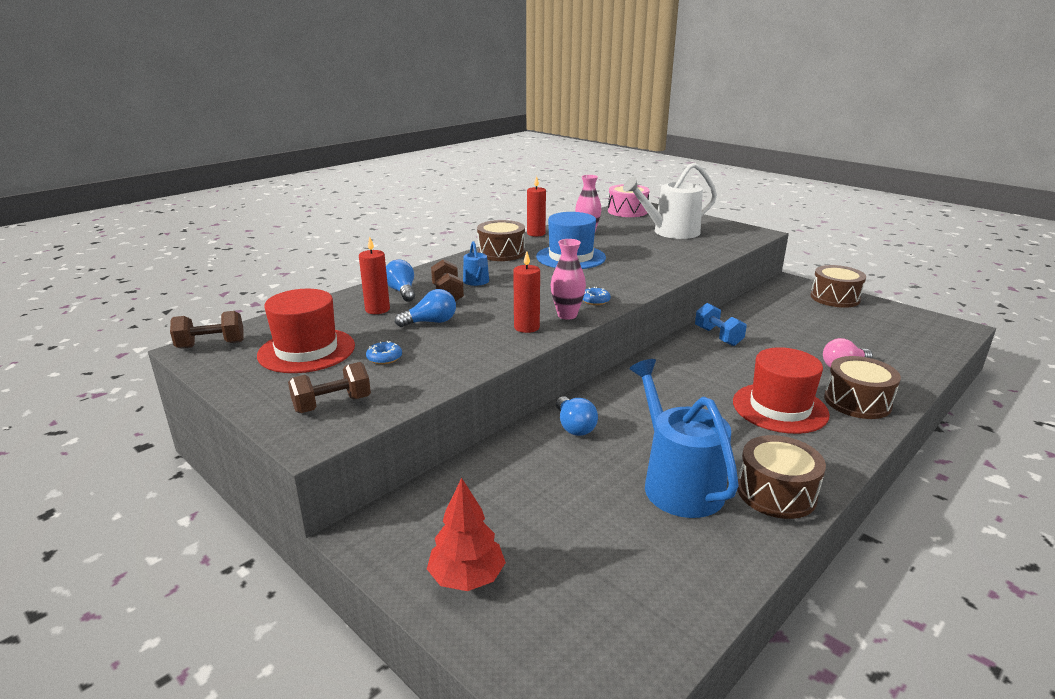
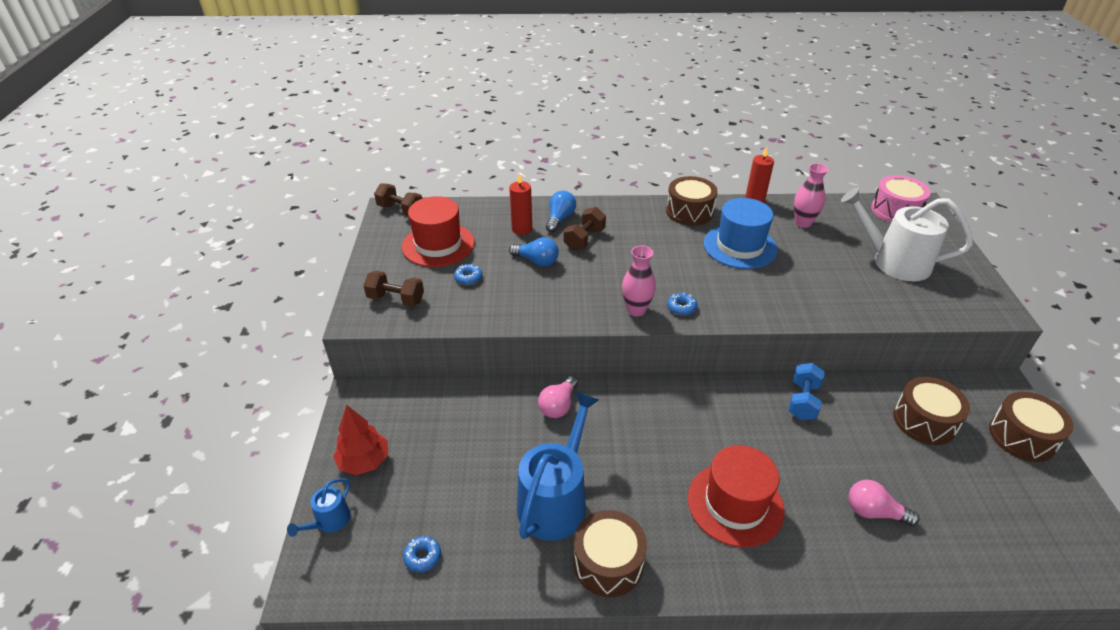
camera: 45 degrees right, 15 degrees up
blue watering can [463,241,489,286] -> blue watering can moved to [287,478,351,537]
red candle [513,251,540,333] -> none
blue light bulb [556,396,598,436] -> pink light bulb [538,376,578,418]
brown drum [824,356,901,419] -> brown drum moved to [893,377,970,445]
none -> blue donut [403,536,441,572]

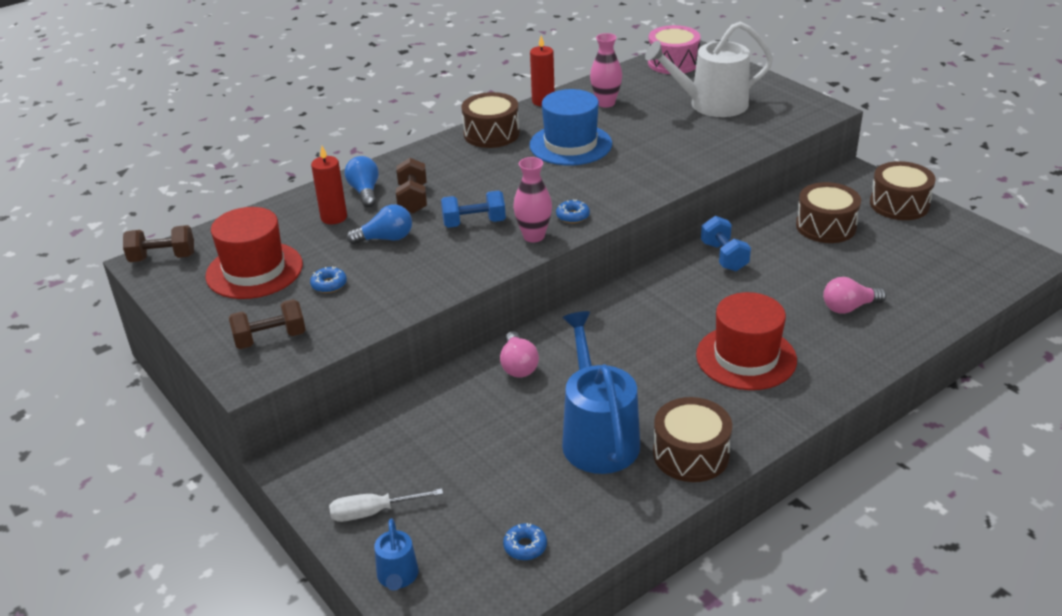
camera: 35 degrees left, 5 degrees down
red tree [333,405,388,475] -> white screwdriver [329,488,443,522]
none -> blue dumbbell [441,191,506,228]

